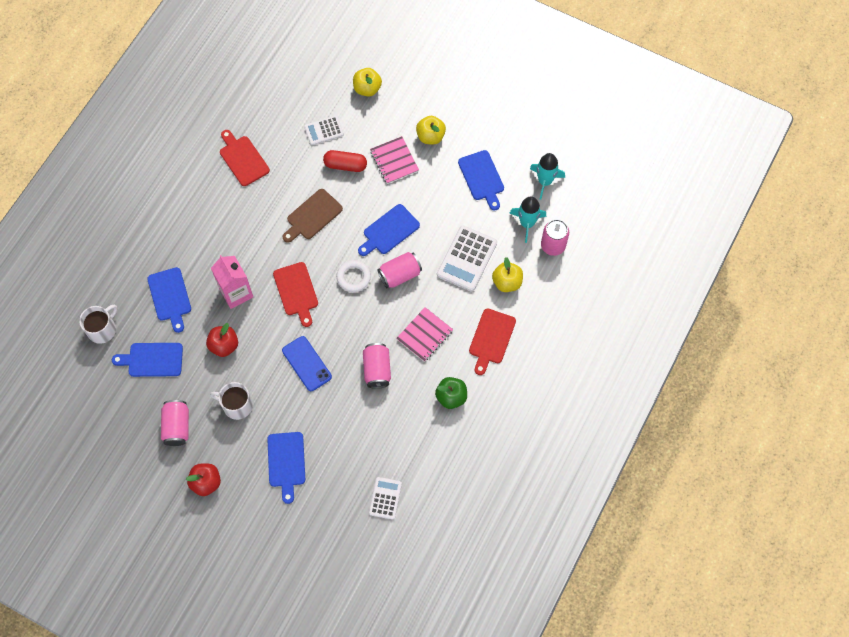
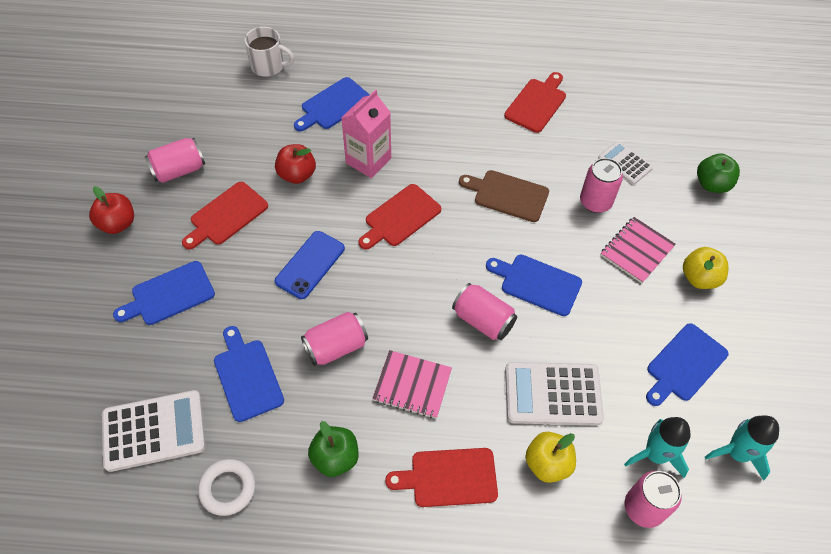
camera: 65 degrees right, 10 degrees down
blue cutting board [112,343,183,377] -> blue cutting board moved to [214,326,284,422]
white mug [210,382,253,420] -> red cutting board [182,182,268,250]
red capsule [323,150,367,172] -> pink can [580,158,623,213]
white ring [336,260,371,292] -> white ring moved to [198,459,255,516]
yellow apple [353,68,382,96] -> green apple [697,154,740,193]
white calculator [369,477,402,520] -> white calculator [102,390,205,472], size x1.68

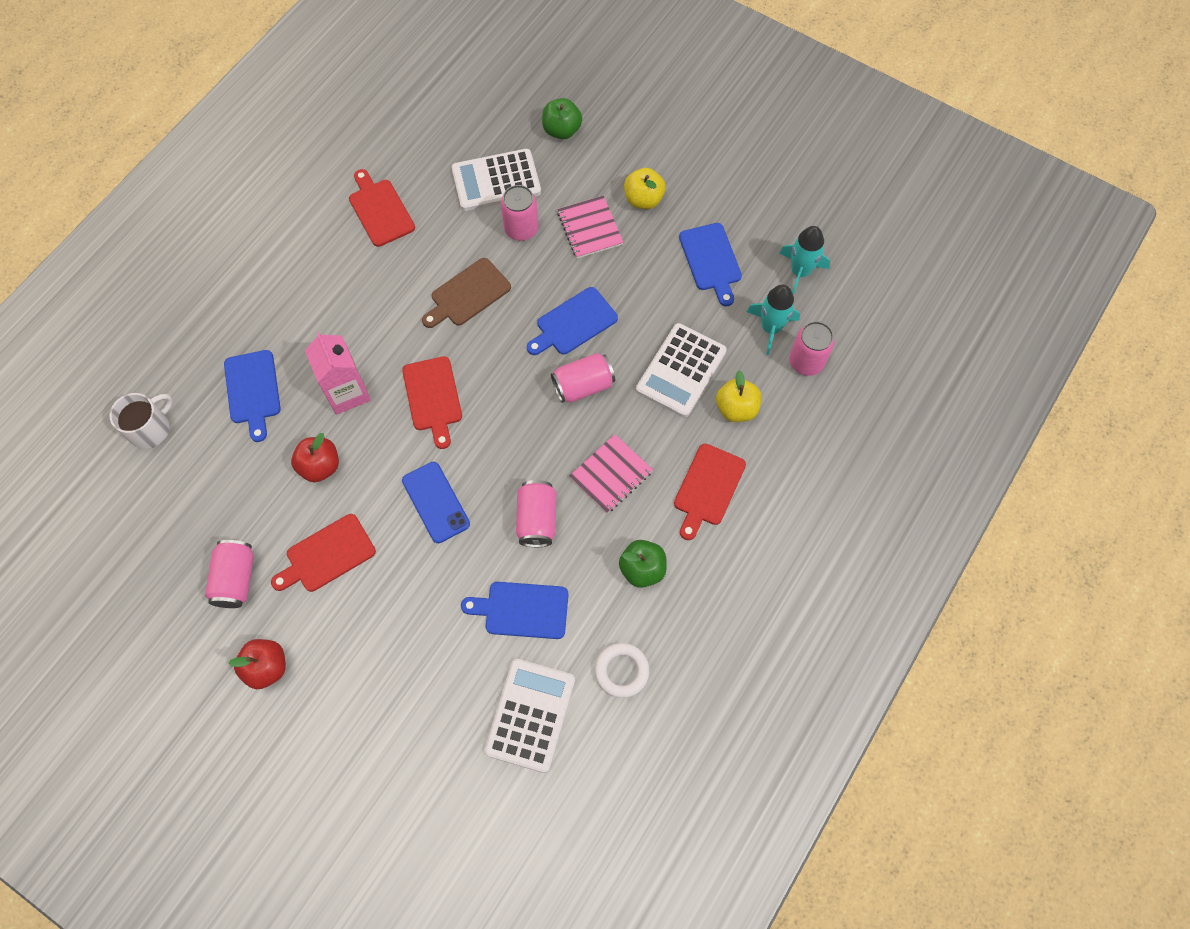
camera: 60 degrees left, 10 degrees up
blue cutting board [113,261,215,325] -> none
red cutting board [182,182,268,250] -> red cutting board turned 75 degrees clockwise [271,514,376,592]
white calculator [598,141,653,185] -> white calculator [452,149,541,211], size x1.68

